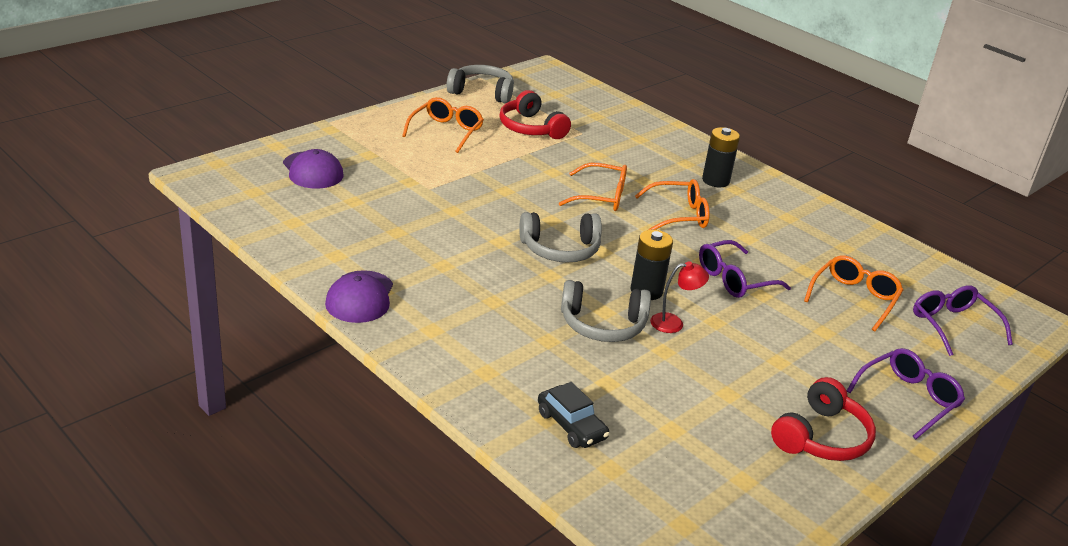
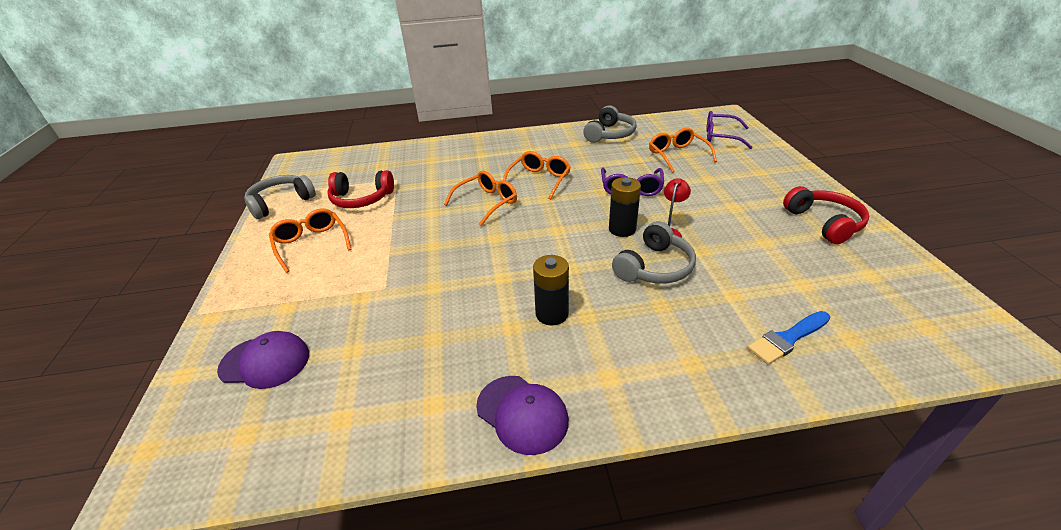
camera: 50 degrees left, 5 degrees up
grey headphones [519,212,602,262] -> grey headphones moved to [583,105,637,143]
black car [538,382,610,448] -> blue brush [748,311,830,364]
black battery [702,127,740,187] -> black battery moved to [533,255,569,325]
purple glasses [847,348,965,439] -> none

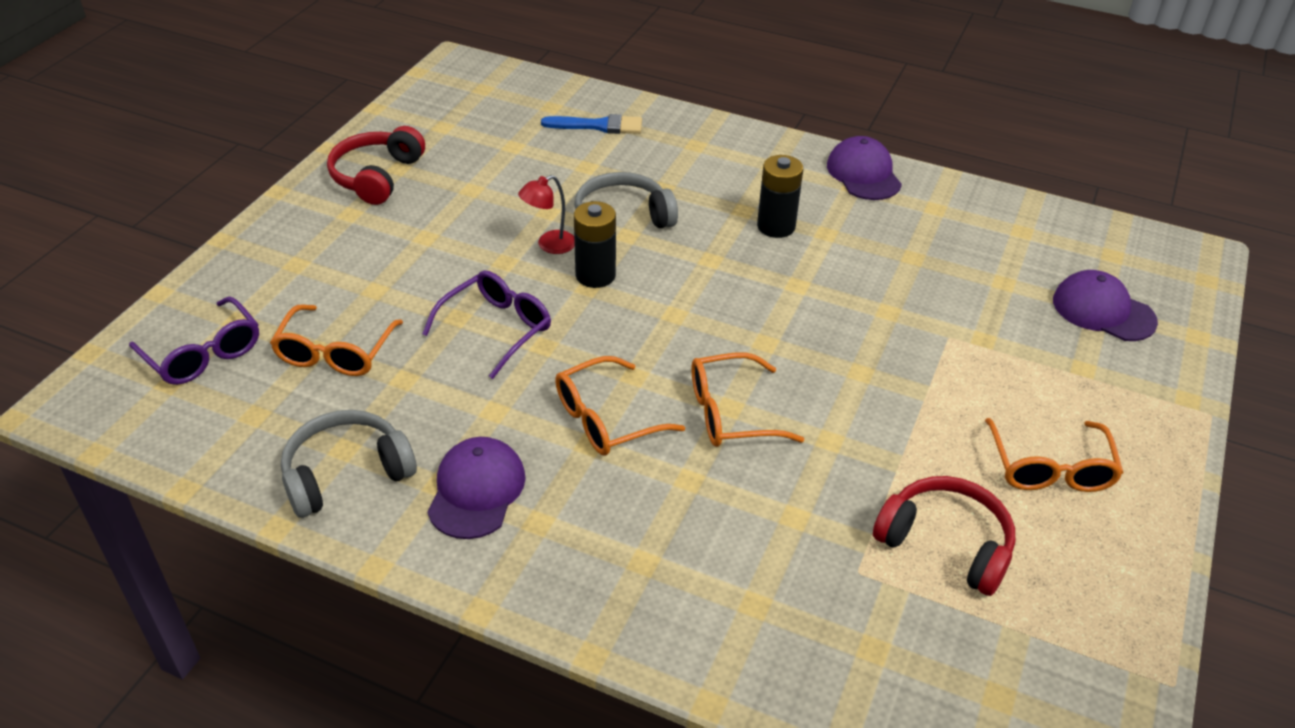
camera: 150 degrees left, 5 degrees up
grey headphones [244,175,316,219] -> none
none -> purple cap [427,437,526,539]

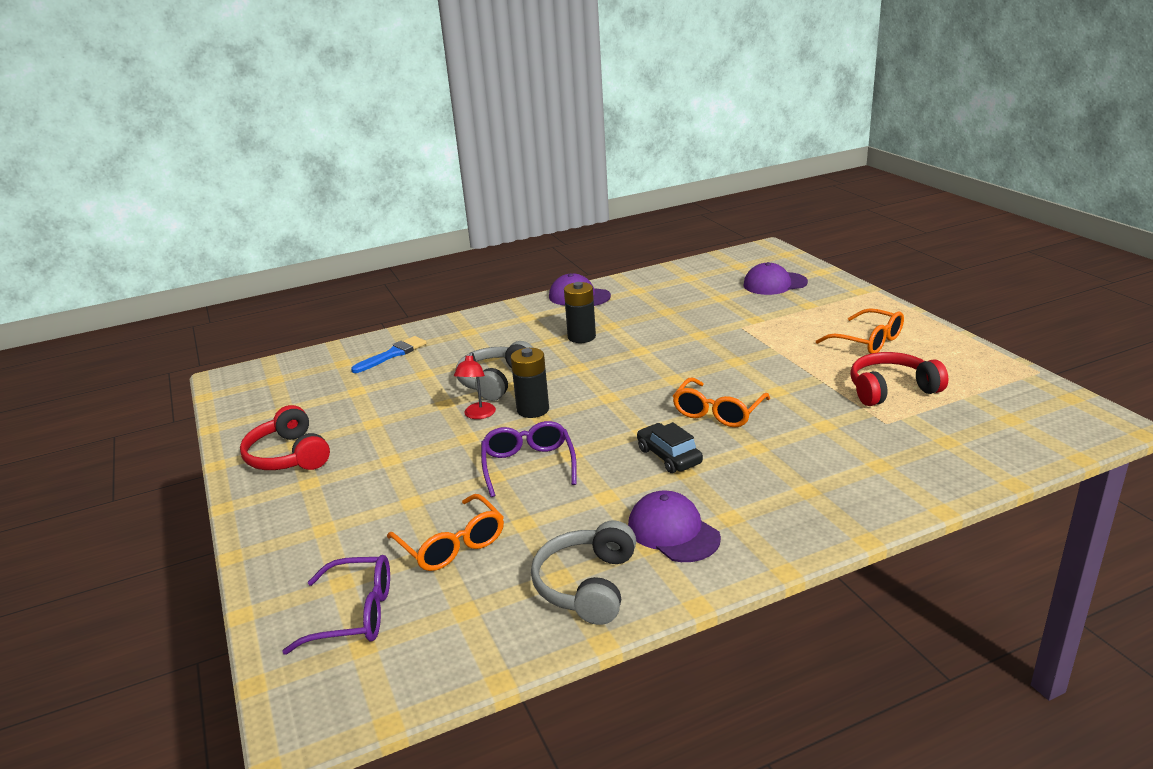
camera: 45 degrees left, 15 degrees down
orange glasses [555,356,685,456] -> black car [637,422,703,473]

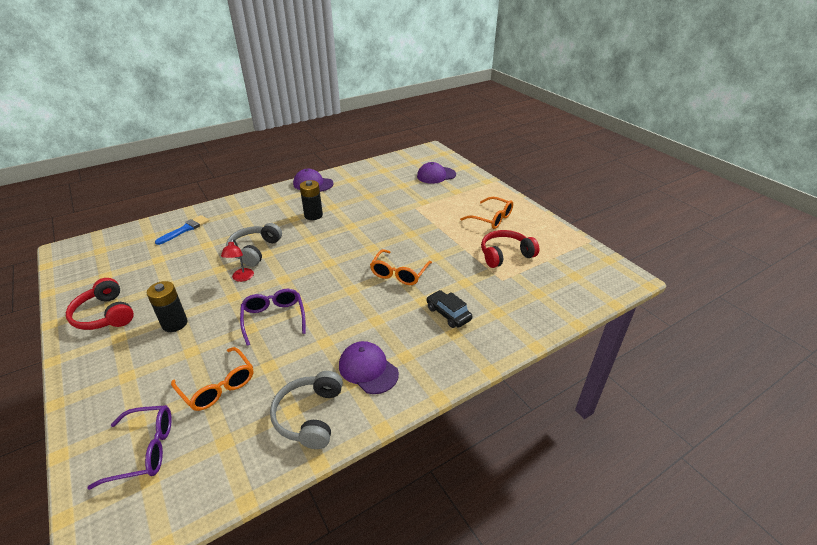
camera: 10 degrees left, 10 degrees up
black battery [511,348,549,418] -> black battery moved to [147,281,188,332]
black car [637,422,703,473] -> black car moved to [427,290,472,328]

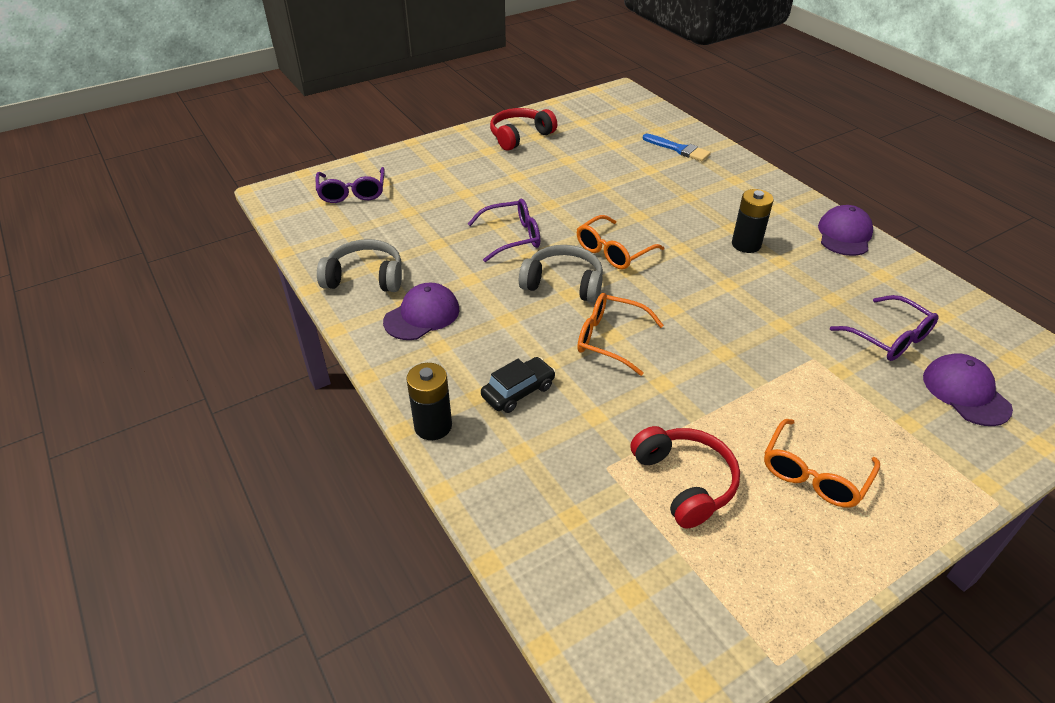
camera: 90 degrees right, 5 degrees up
black battery [147,281,188,332] -> black battery moved to [406,363,452,440]
orange glasses [171,347,253,411] -> orange glasses moved to [577,215,665,269]
red lamp [221,239,254,282] -> none
grey headphones [226,223,282,267] -> grey headphones moved to [519,245,603,303]
none -> purple glasses [830,295,939,361]

